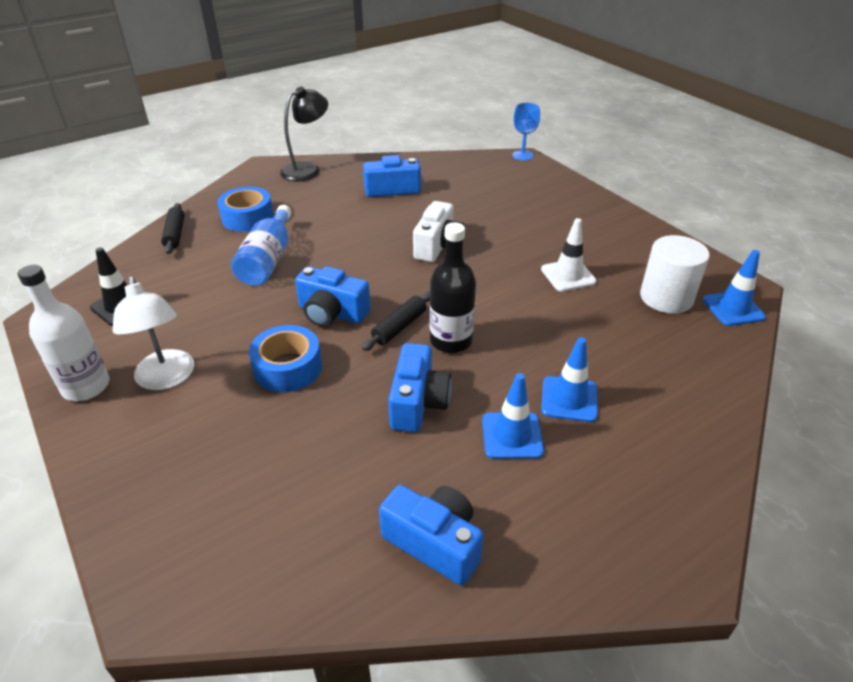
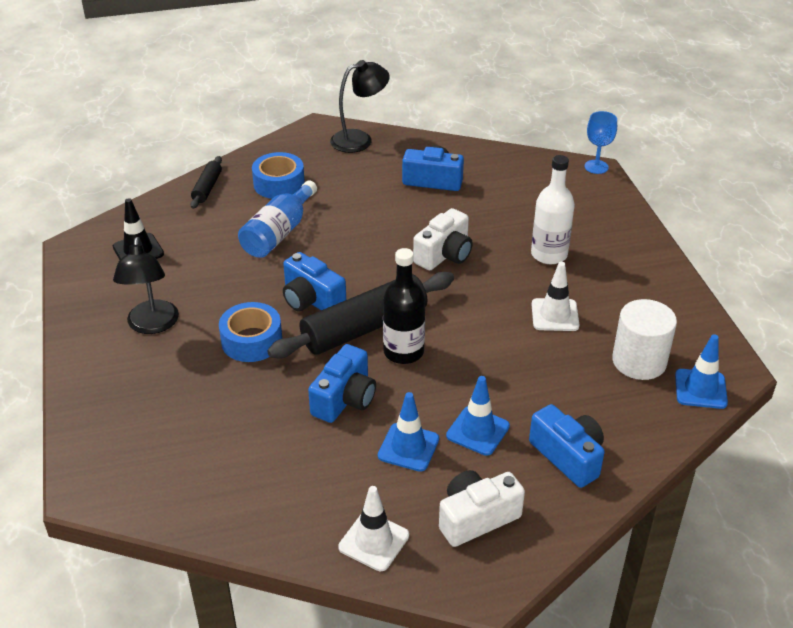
camera: 20 degrees right, 0 degrees up
white bottle [18,265,109,401] -> white bottle moved to [531,155,575,264]
white lamp [113,276,194,390] -> black lamp [113,237,179,334]
black rolling pin [362,292,430,351] -> black rolling pin [267,272,454,358], size x2.05
blue camera [379,485,484,586] -> blue camera moved to [529,404,604,488]
none -> white traffic cone [338,486,409,571]
none -> white camera [439,470,525,547]

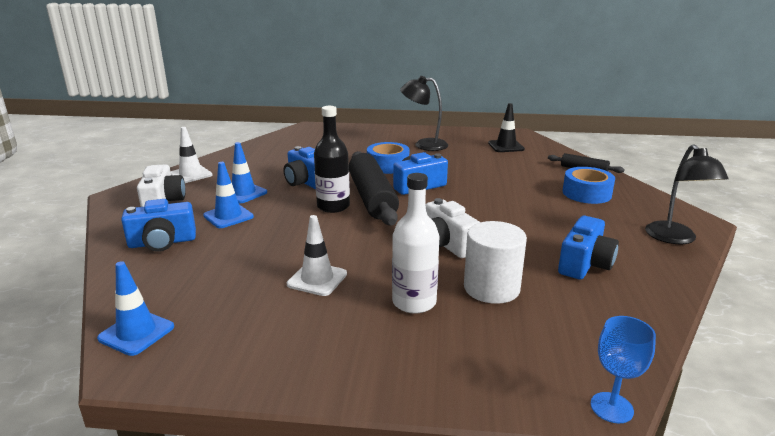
camera: 110 degrees right, 15 degrees down
blue bottle [238,180,317,258] -> none
white cylinder [612,299,677,380] -> white cylinder moved to [464,221,527,304]

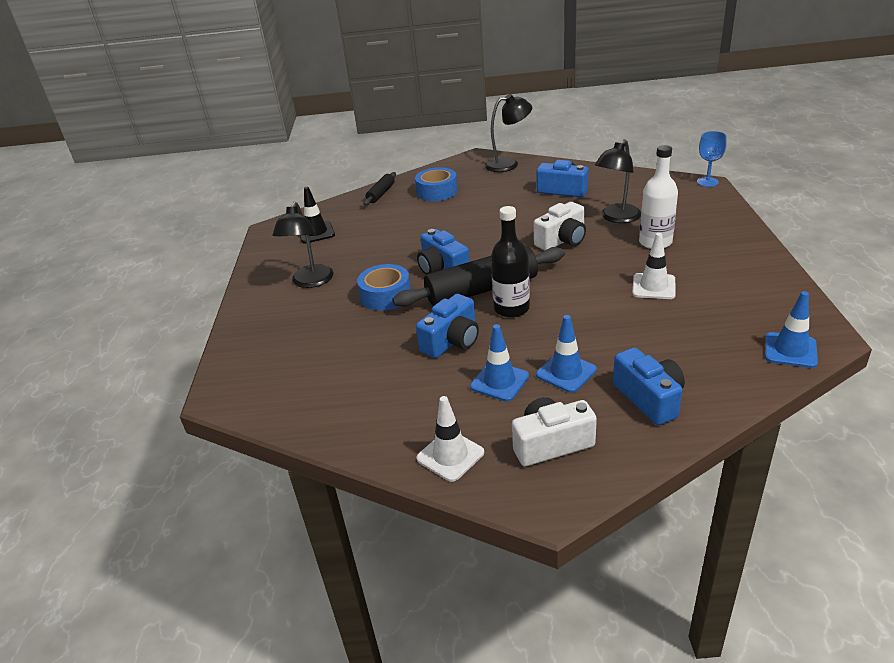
camera: 95 degrees left, 10 degrees up
white cylinder [464,221,527,304] -> black lamp [595,139,641,223]

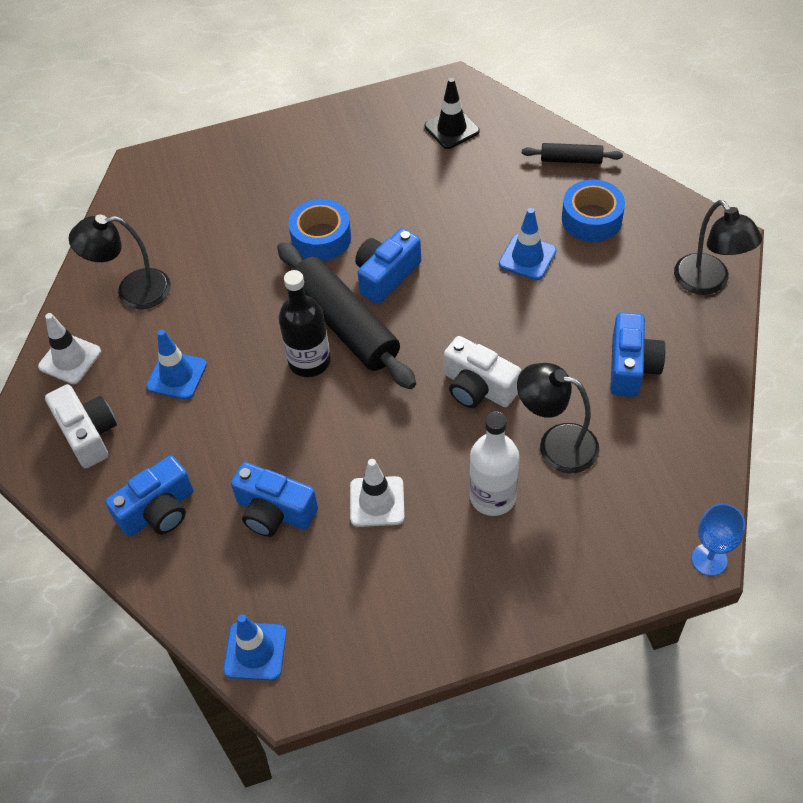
camera: 75 degrees right, 20 degrees up
black lamp [273,202,334,288] -> black lamp moved to [69,215,171,309]
blue camera [416,294,479,358] -> blue camera moved to [231,462,318,537]
blue traffic cone [536,315,597,393] -> blue traffic cone moved to [499,208,557,280]

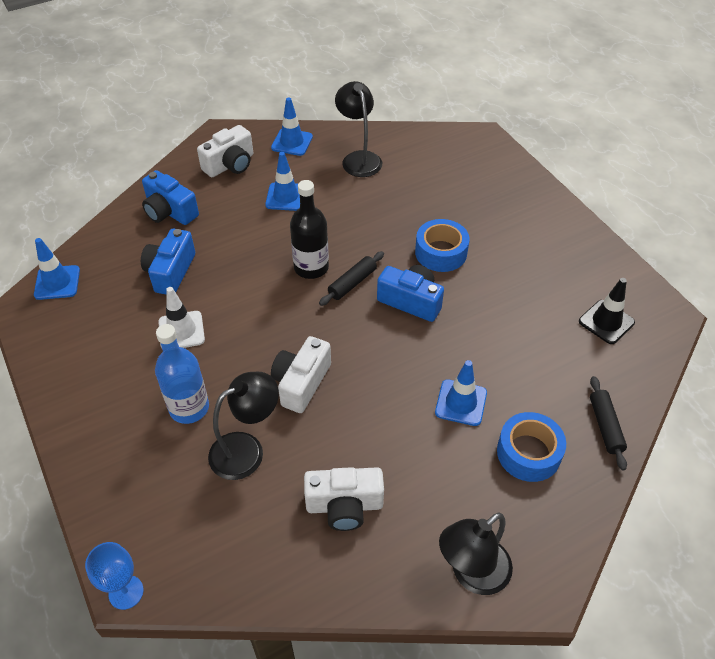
camera: 75 degrees right, 5 degrees down
white traffic cone [38,313,101,384] -> blue traffic cone [271,97,313,156]
black rolling pin [277,242,416,389] -> black rolling pin [319,251,384,306], size x0.49
white bottle [469,411,519,516] -> blue bottle [155,324,209,424]
black lamp [517,363,599,473] -> black lamp turned 45 degrees clockwise [208,372,279,480]
blue camera [610,312,666,397] -> white camera [304,467,384,531]

